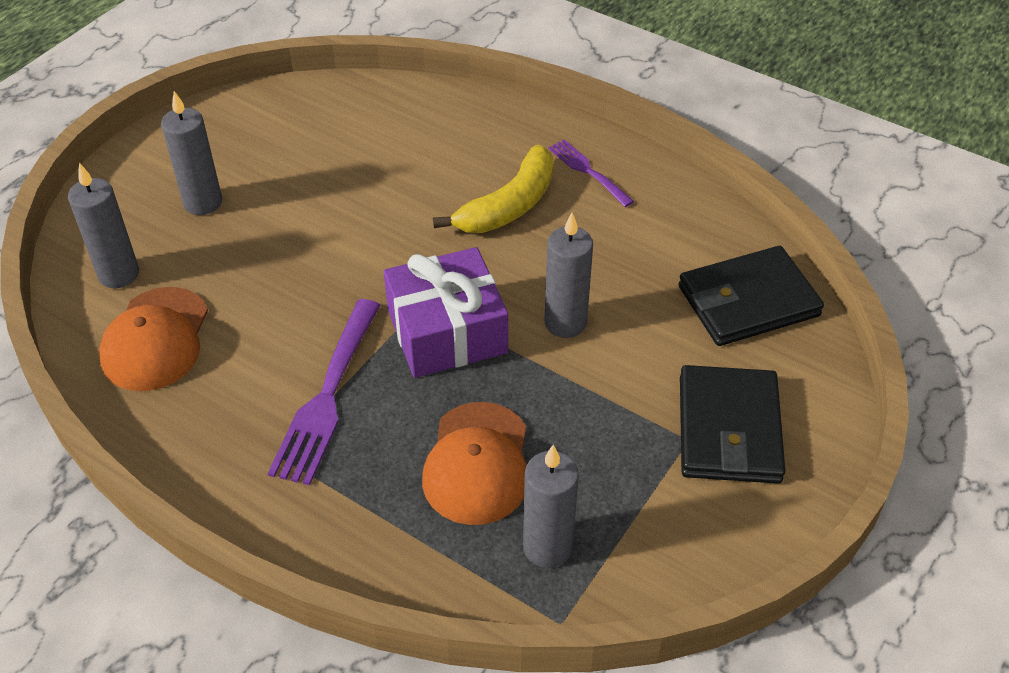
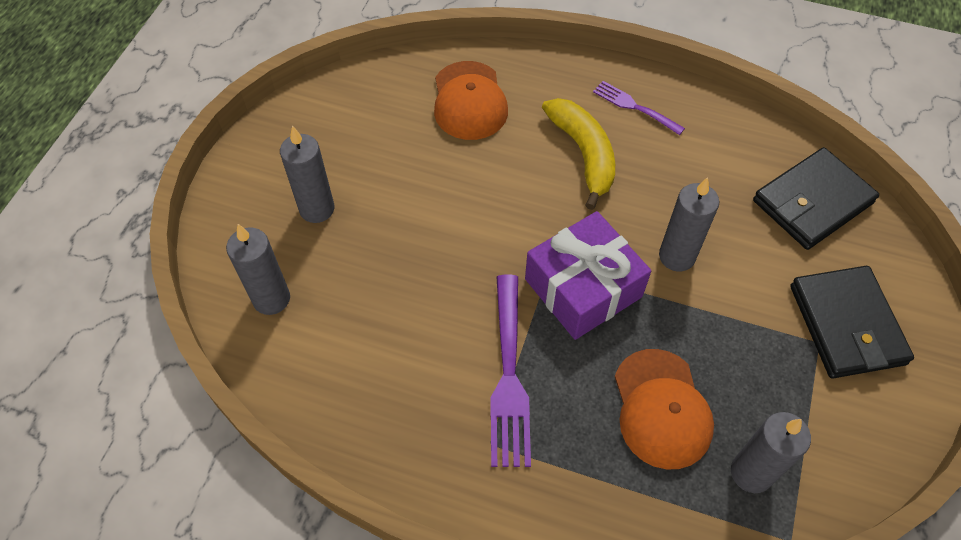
camera: 15 degrees left, 10 degrees up
orange cap [99,287,208,391] -> orange cap moved to [434,61,508,140]
yellow banana [433,145,554,233] -> yellow banana turned 45 degrees counterclockwise [542,98,615,210]

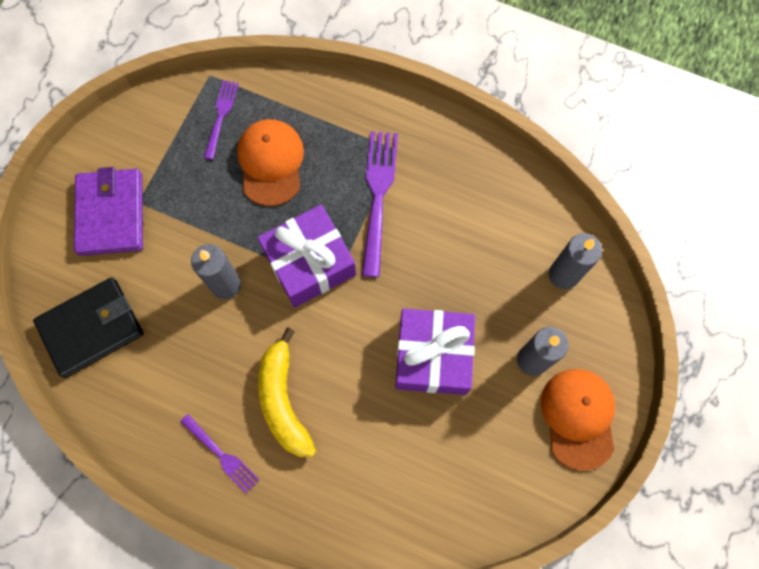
camera: 175 degrees left, 15 degrees up
orange cap [434,61,508,140] -> orange cap moved to [541,369,615,471]
grey candle [731,412,811,493] -> purple fork [204,80,239,160]
black wallet [790,266,914,378] -> purple wallet [74,167,143,256]
none -> purple gift [395,308,475,395]

